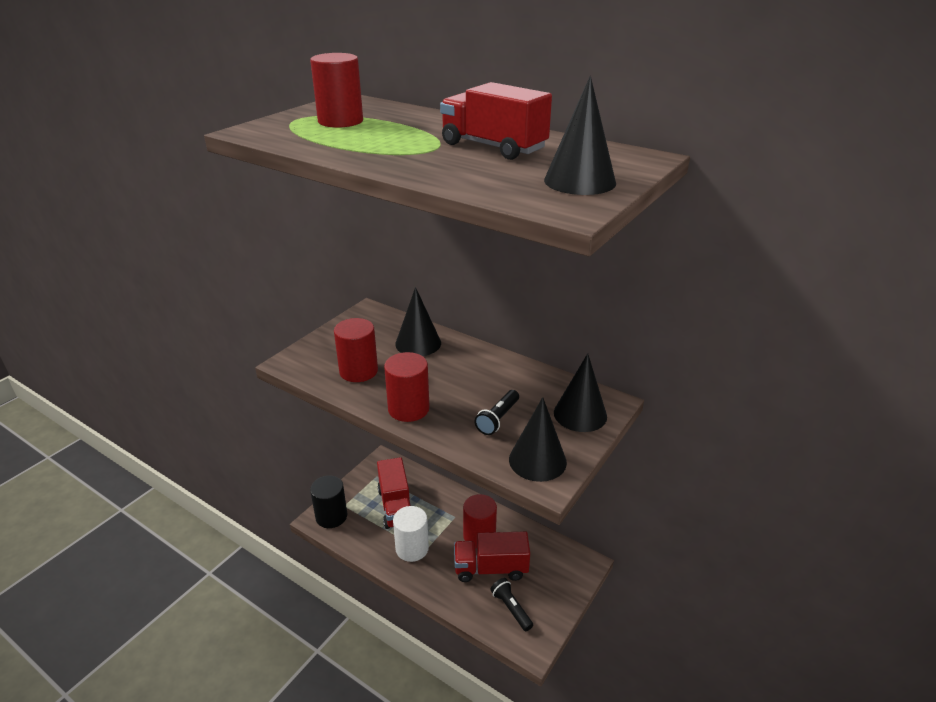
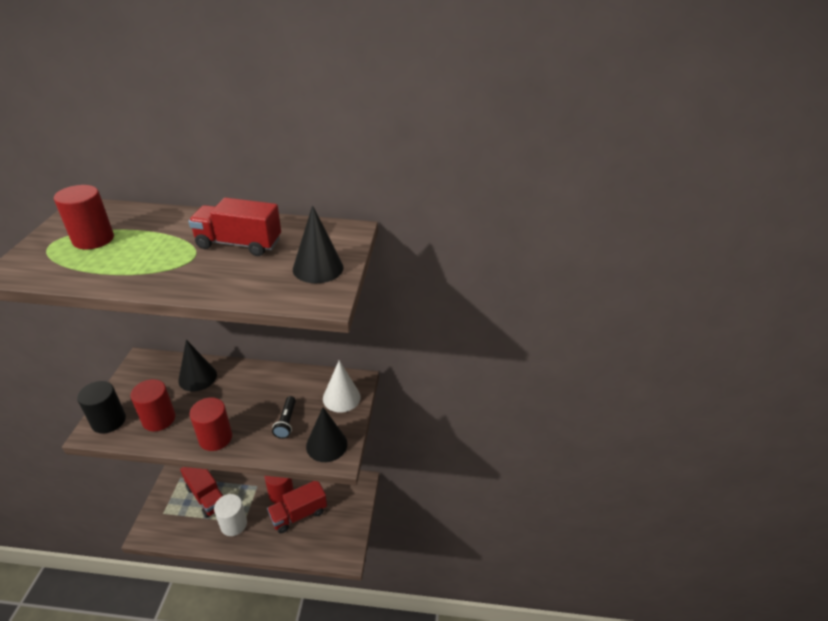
camera: 30 degrees left, 5 degrees up
black cylinder [310,475,347,528] -> black cylinder moved to [77,381,126,434]
black flashlight [490,578,533,631] -> none
black cone [554,353,607,432] -> white cone [323,360,361,413]

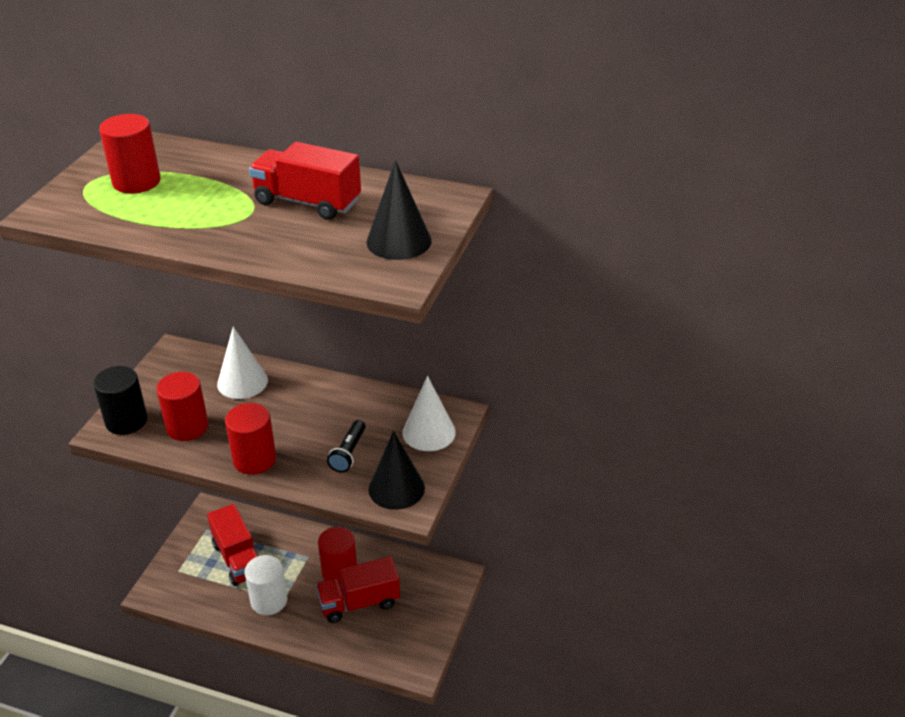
camera: 15 degrees right, 0 degrees up
black cone [178,340,217,392] -> white cone [217,327,268,399]

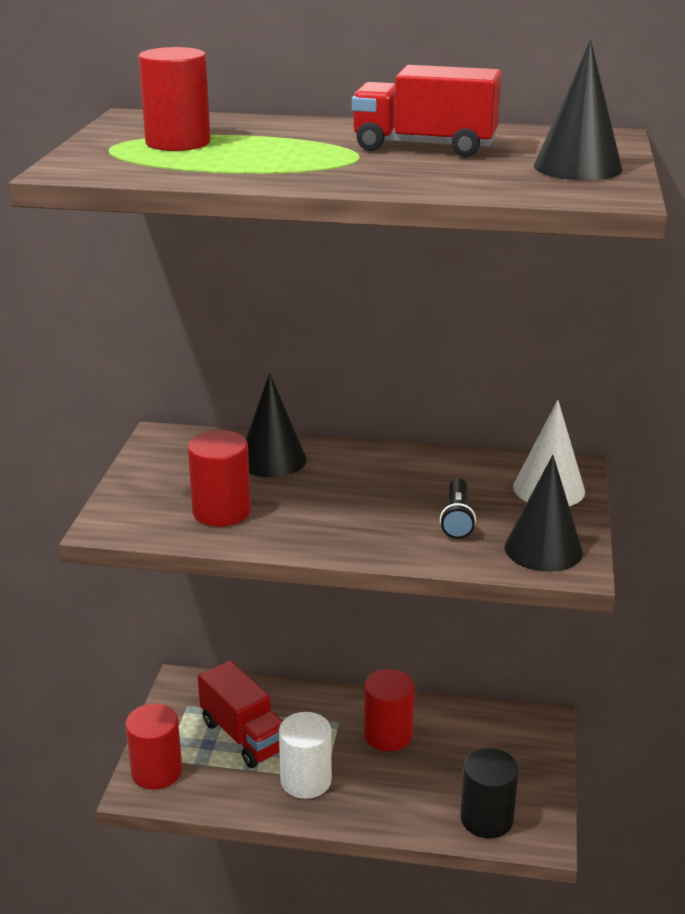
camera: 10 degrees left, 10 degrees down
black cylinder [93,366,147,435] -> black cylinder moved to [460,748,519,838]
white cone [217,327,268,399] -> black cone [246,373,307,477]
red cylinder [225,403,276,475] -> red cylinder moved to [126,703,182,790]
red truck [316,556,400,623] -> none

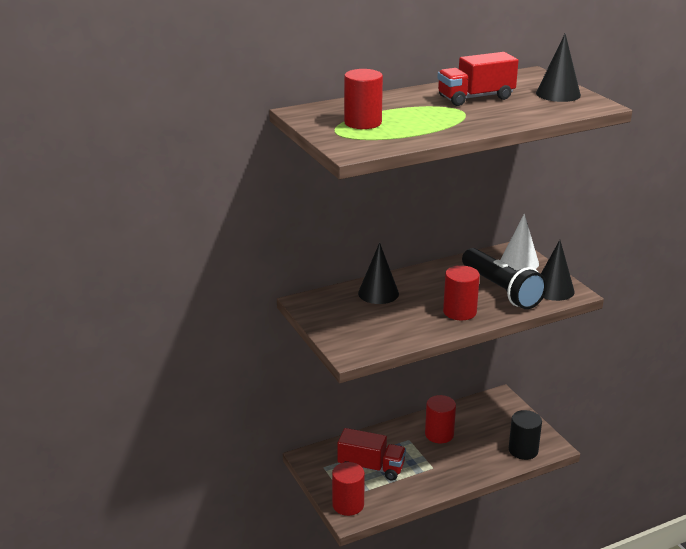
camera: 35 degrees left, 0 degrees up
red cylinder [188,430,251,526] -> red cylinder moved to [443,265,480,320]
white cylinder [279,712,332,799] -> none
black flashlight [440,478,476,539] -> black flashlight [462,248,547,309], size x2.11

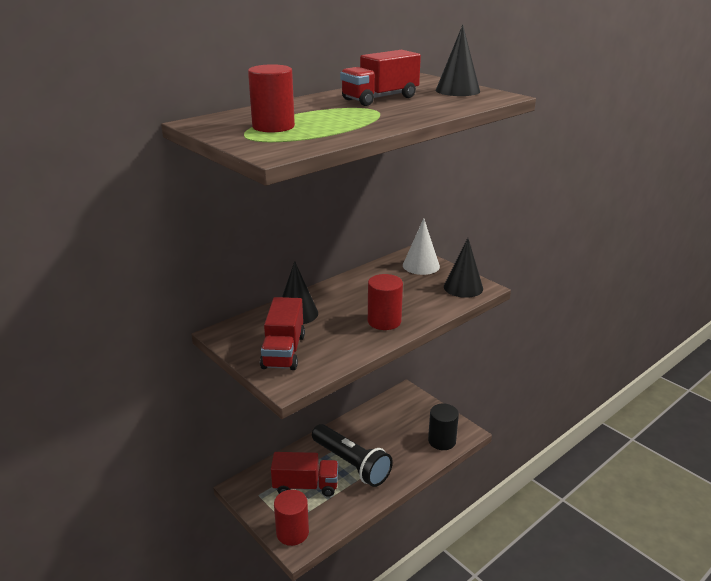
camera: 15 degrees left, 0 degrees up
red cylinder [425,395,456,443] -> none
black flashlight [462,248,547,309] -> black flashlight moved to [312,424,393,487]
none -> red truck [260,297,305,370]

